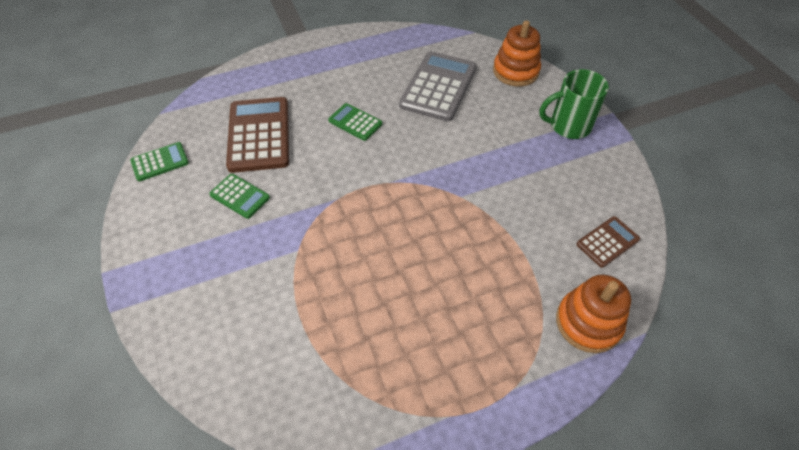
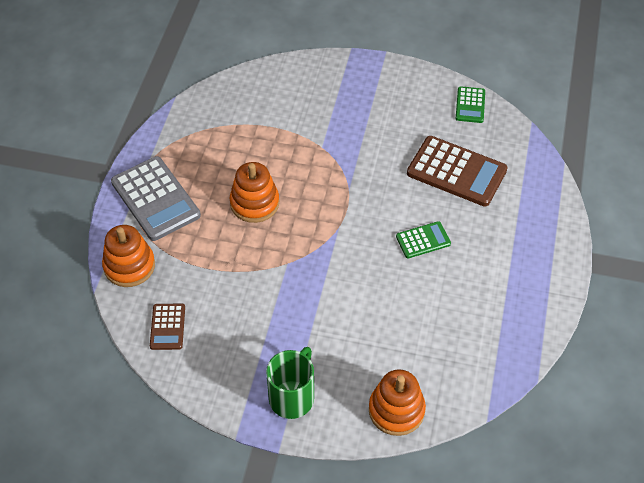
camera: 125 degrees right, 0 degrees up
green calculator [209,174,270,219] -> none
grey calculator [399,51,477,122] -> grey calculator moved to [111,156,201,241]
none -> orange stacking toy [230,162,279,223]

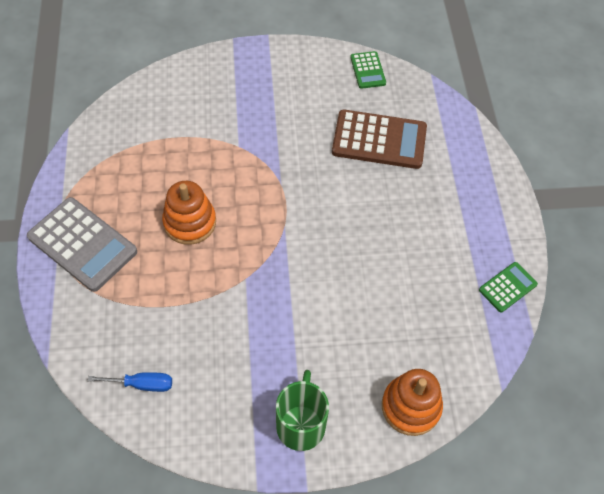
camera: 20 degrees left, 5 degrees up
orange stacking toy [102,225,155,287] -> none
brown calculator [150,304,185,350] -> blue screwdriver [87,372,172,392]
green calculator [396,221,451,258] -> green calculator moved to [479,262,538,313]

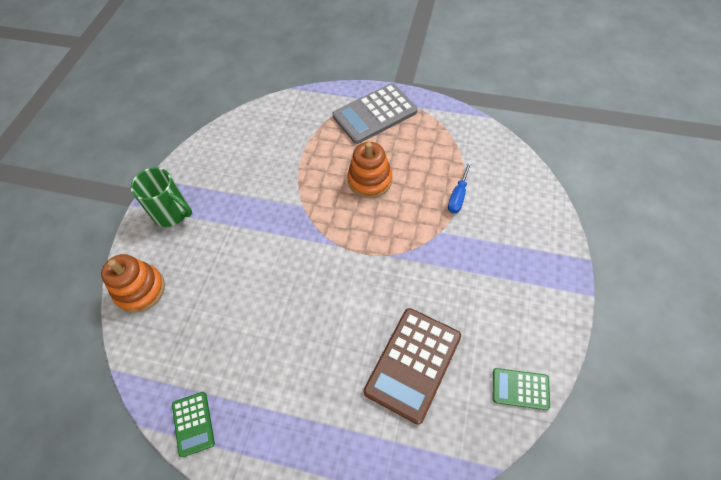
camera: 115 degrees right, 0 degrees up
blue screwdriver [87,372,172,392] -> blue screwdriver moved to [448,161,472,213]

